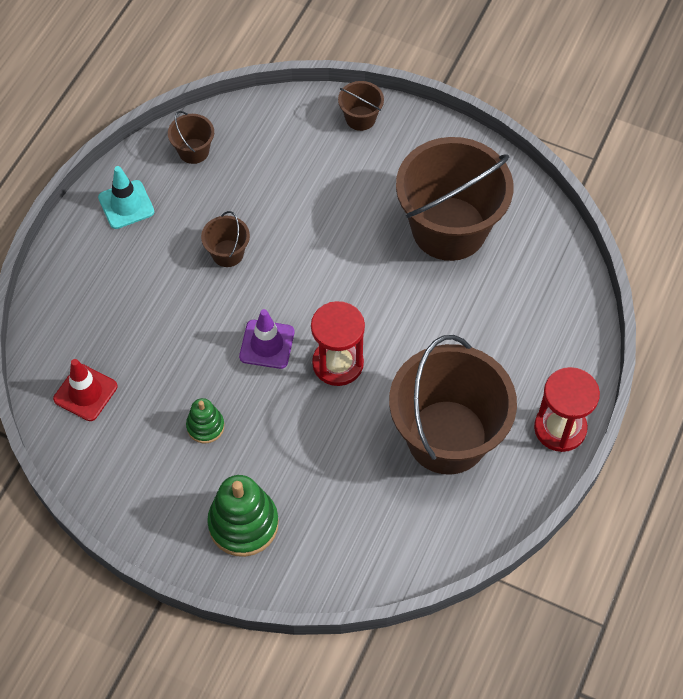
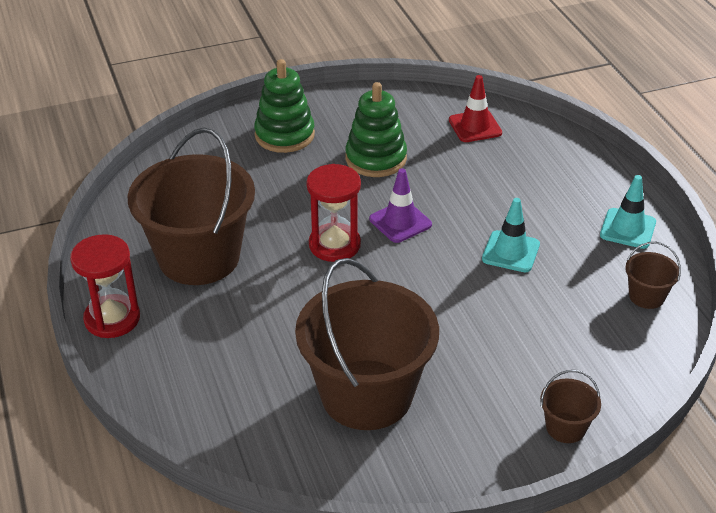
camera: 135 degrees right, 20 degrees down
green stacking toy [186,398,224,443] -> green stacking toy [345,82,407,177], size x1.79
brown bucket [201,211,250,267] -> turquoise traffic cone [482,198,540,272]

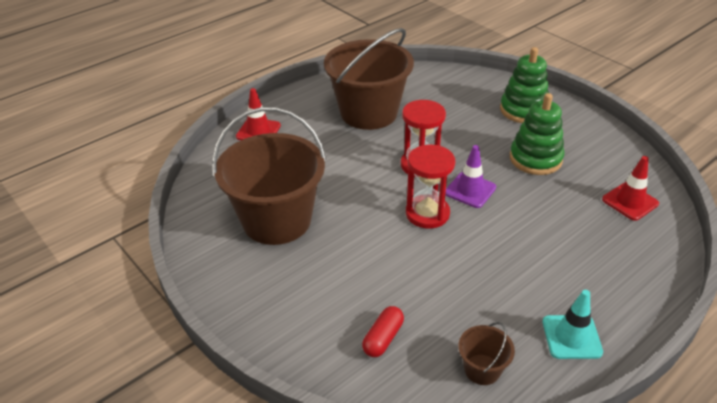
camera: 70 degrees right, 0 degrees up
red hourglass [70,234,140,338] -> red hourglass moved to [406,145,455,229]
turquoise traffic cone [482,198,540,272] -> none
brown bucket [540,370,601,443] -> none
none -> red traffic cone [236,88,281,140]
none -> red capsule [362,306,404,357]

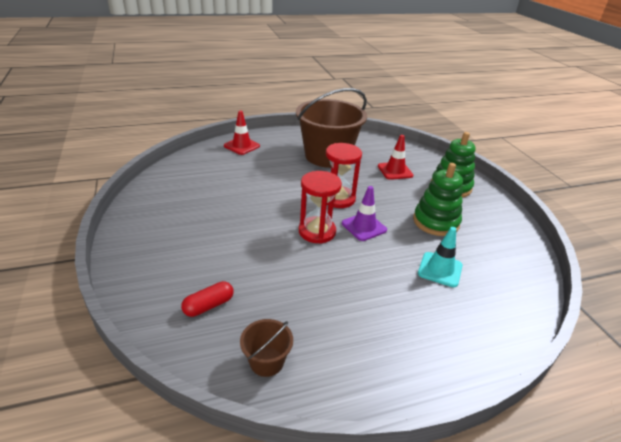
camera: 20 degrees right, 5 degrees down
brown bucket [212,107,326,245] -> none
turquoise traffic cone [543,290,603,359] -> turquoise traffic cone moved to [418,227,463,287]
red traffic cone [602,156,659,221] -> red traffic cone moved to [378,135,413,180]

